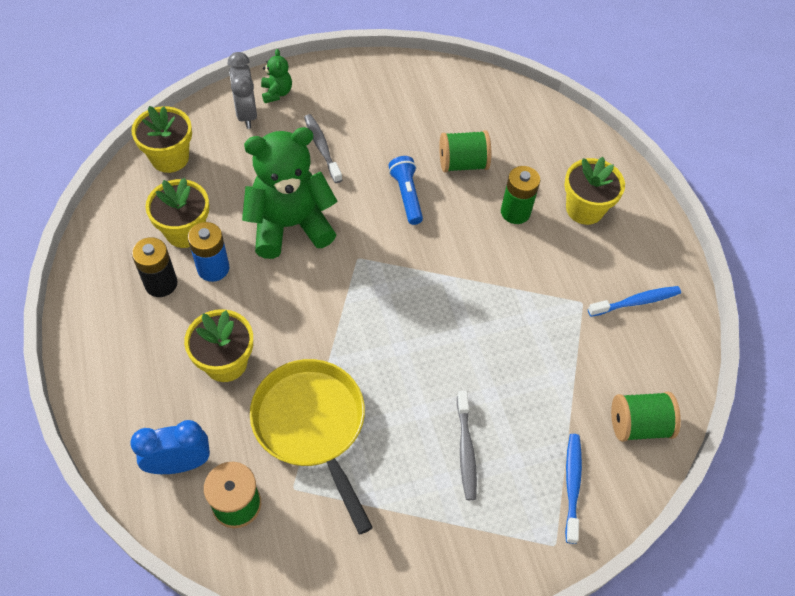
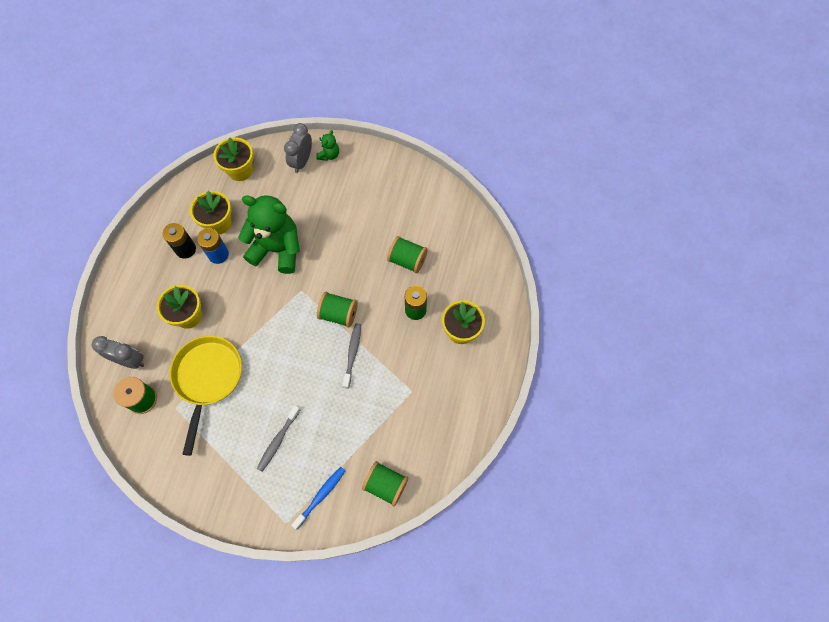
camera: 35 degrees right, 10 degrees up
blue clock [130,420,210,474] -> grey clock [92,336,144,369]
grey toothbrush [304,114,342,183] -> grey toothbrush moved to [342,323,361,389]
blue flashlight [388,156,423,225] -> none
blue toothbrush [588,286,681,317] -> none
none -> green spool [317,292,358,327]

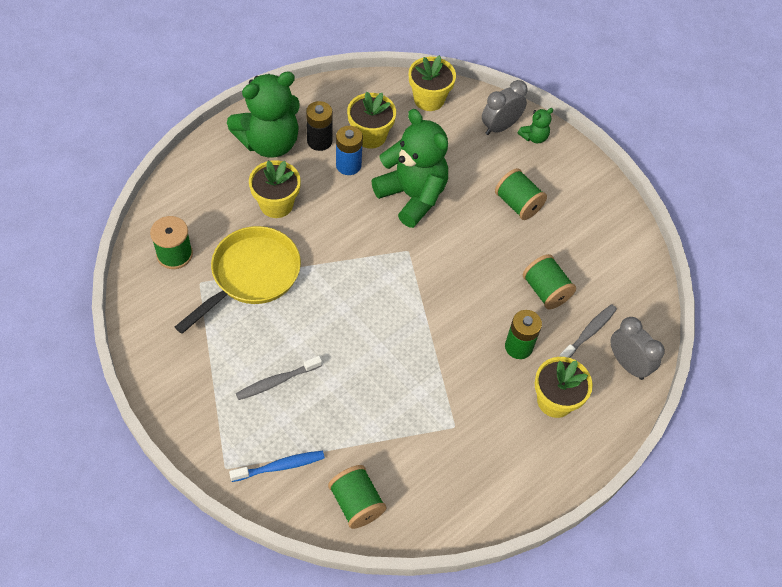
camera: 30 degrees right, 10 degrees down
grey clock [92,336,144,369] -> grey clock moved to [610,317,665,380]
green spool [317,292,358,327] -> green spool moved to [495,168,547,220]
grey toothbrush [342,323,361,389] -> grey toothbrush moved to [559,304,617,358]
none -> green teddy bear [227,71,300,157]

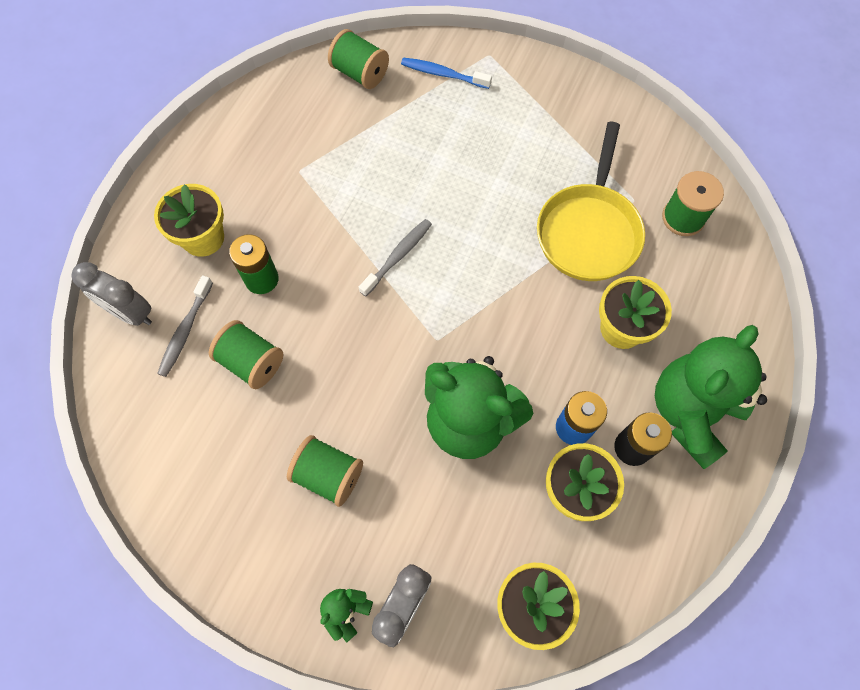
camera: 160 degrees right, 10 degrees up
blue toothbrush [229,451,325,482] -> blue toothbrush turned 60 degrees clockwise [401,57,492,89]
grey toothbrush [236,356,322,400] -> grey toothbrush moved to [359,219,432,296]

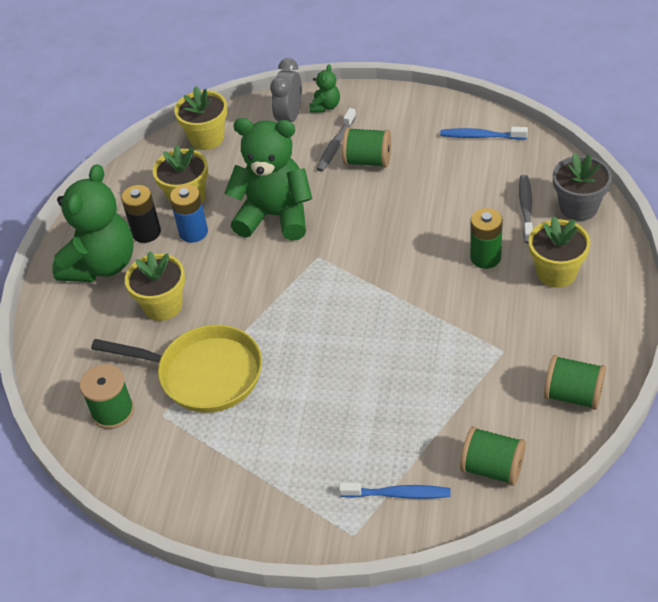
camera: 170 degrees right, 20 degrees down
grey clock [71,262,152,326] -> grey flower pot [553,153,612,221]
green spool [209,320,283,389] -> green spool moved to [544,355,606,410]
grey toothbrush [359,219,432,296] -> grey toothbrush moved to [316,108,356,172]
yellow pan [537,122,645,281] -> yellow pan turned 105 degrees clockwise [91,325,262,413]
none -> blue toothbrush [440,127,528,140]

